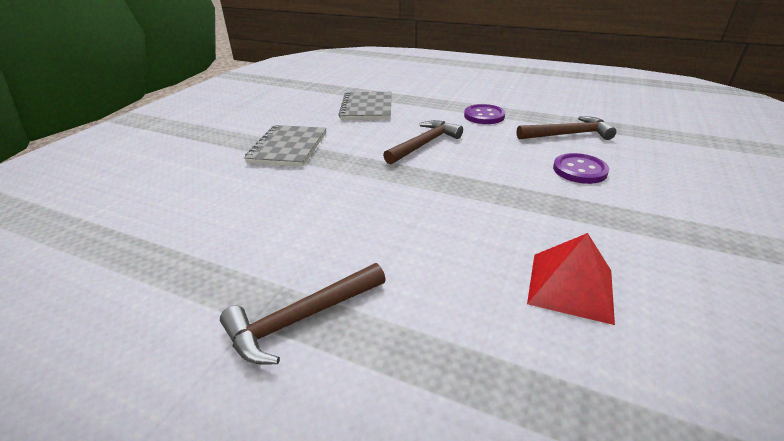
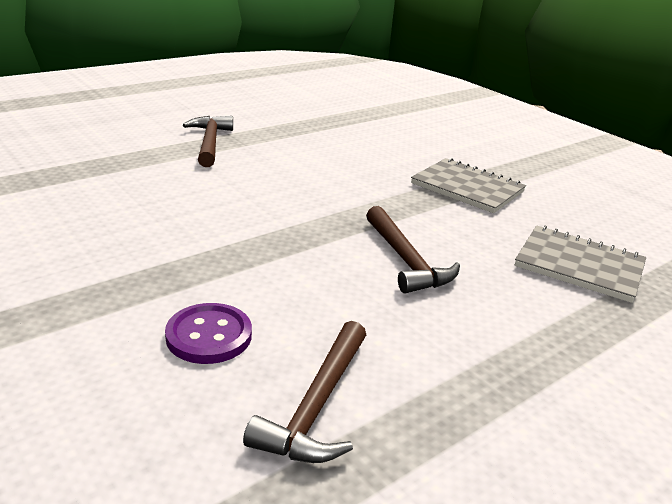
camera: 115 degrees right, 5 degrees down
purple button [464,104,505,124] -> none
red pyramid [527,233,615,325] -> none

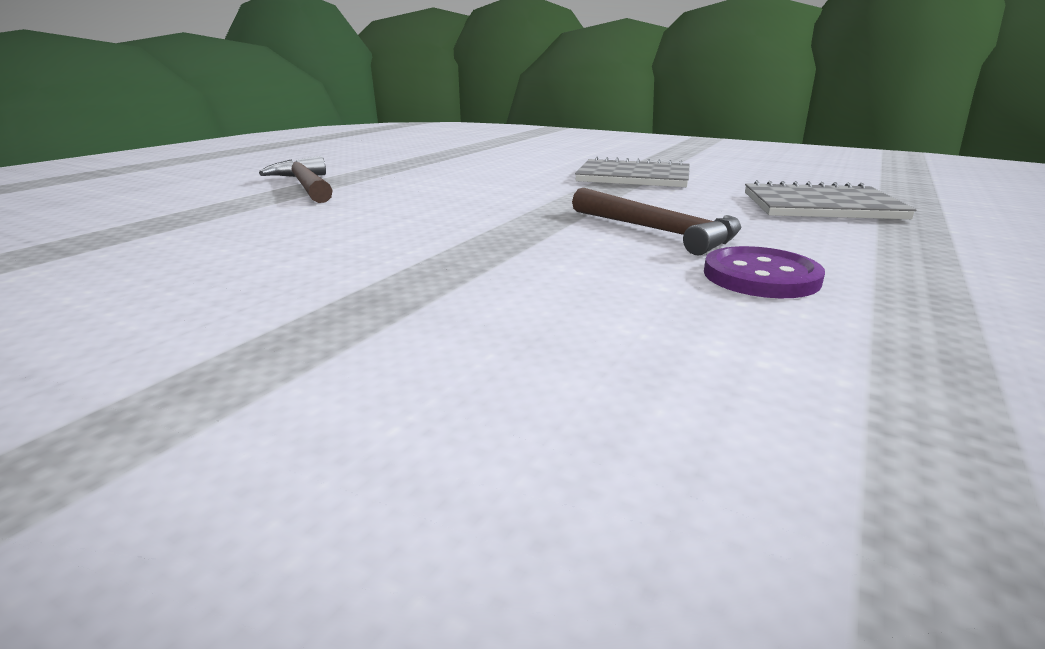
camera: 20 degrees left, 5 degrees down
purple button [165,303,252,364] -> purple button moved to [704,246,825,298]
brown hammer [243,321,366,463] -> none

